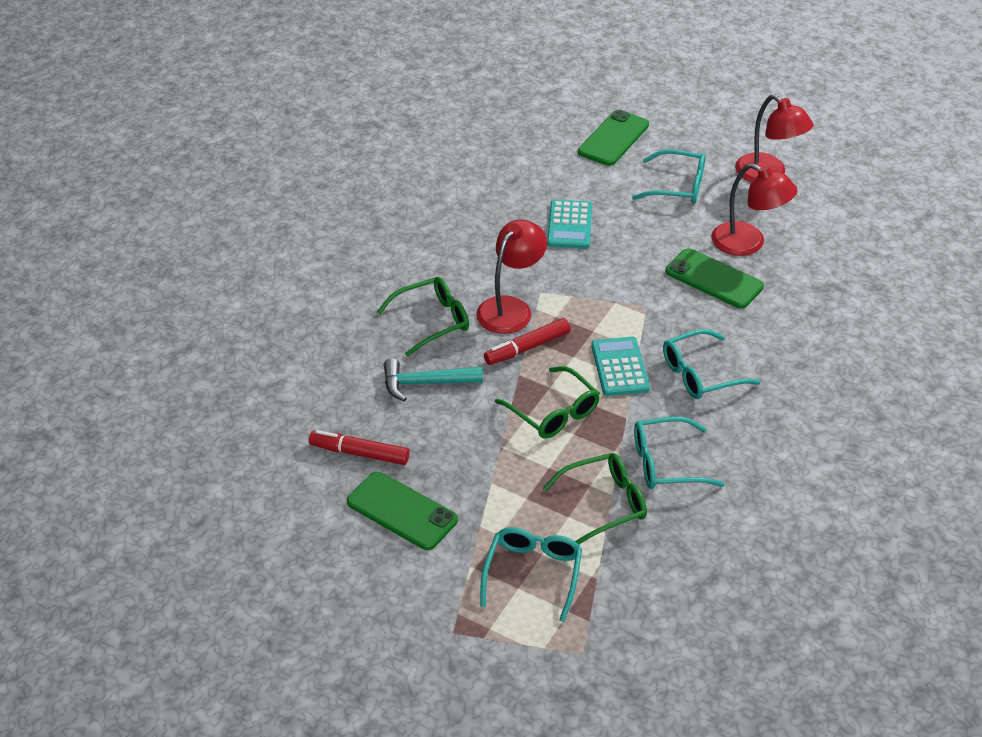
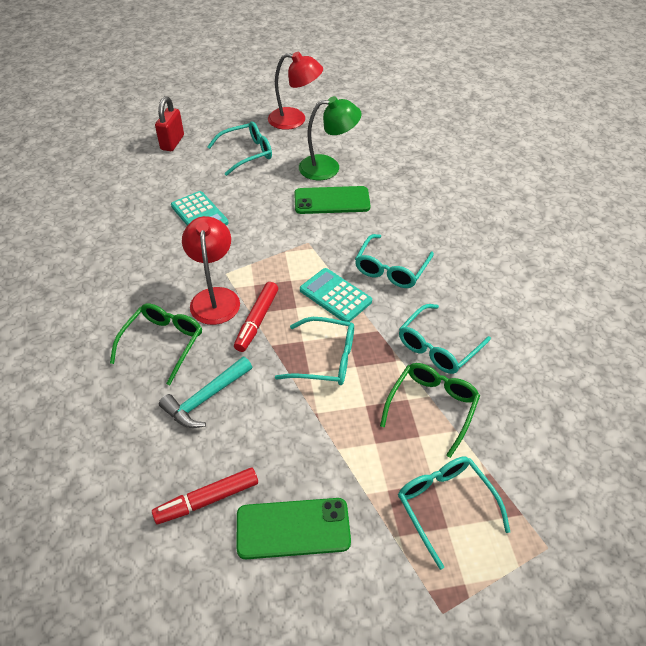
camera: 40 degrees left, 5 degrees up
green glasses [495,366,600,439] -> turquoise glasses [275,317,354,385]
green phone [578,110,649,166] -> red padlock [155,96,184,151]
red lamp [711,163,798,256] -> green lamp [299,96,362,180]

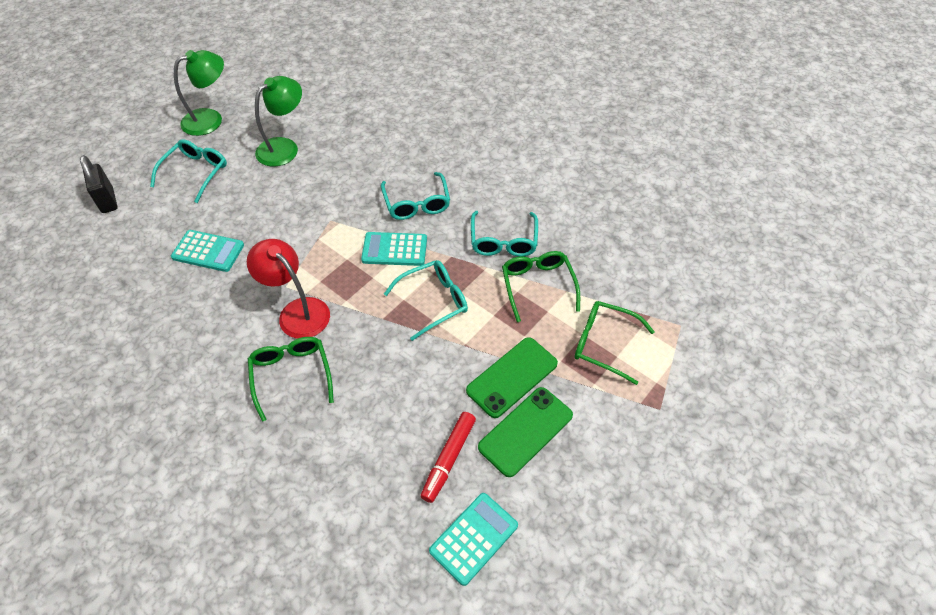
camera: 40 degrees left, 5 degrees up
red padlock [155,96,184,151] -> black padlock [80,155,117,213]
turquoise hammer [159,357,252,428] -> none
red marker [234,282,278,352] -> none
red lamp [268,52,323,130] -> green lamp [174,50,224,136]
green phone [294,186,371,214] -> green phone moved to [466,337,558,418]
turquoise glasses [398,457,510,570] -> green glasses [575,301,655,385]
none -> turquoise calculator [429,493,518,586]

